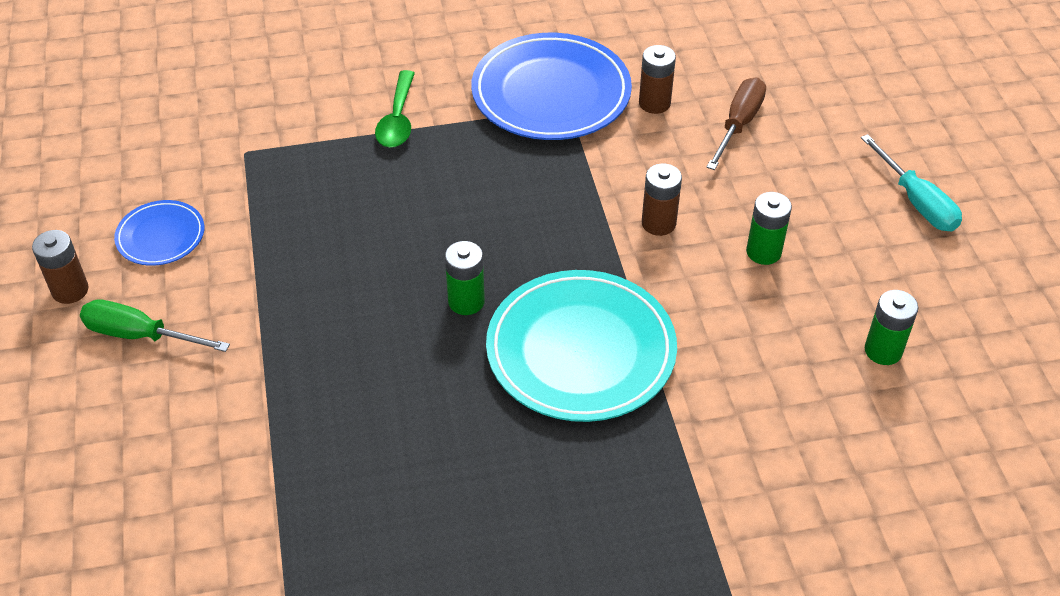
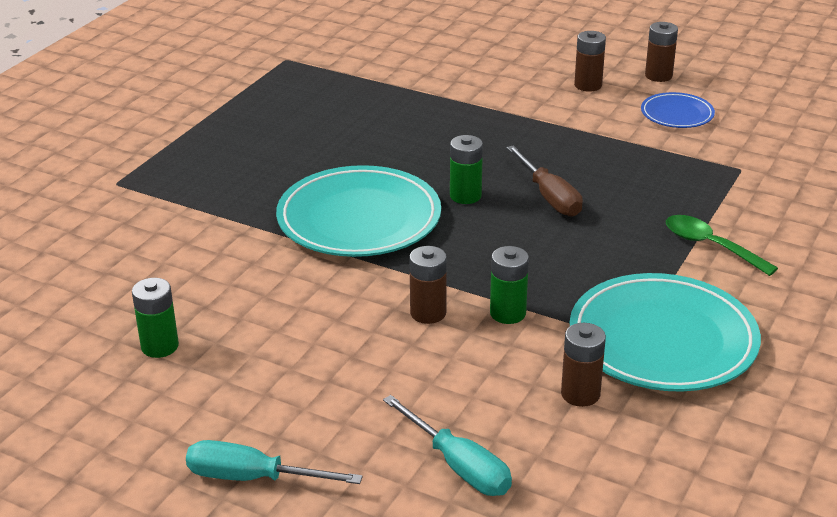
camera: 130 degrees right, 15 degrees down
green screwdriver [80,299,230,352] -> brown battery [574,31,606,92]
blue plate [471,33,632,140] -> turquoise plate [570,273,761,392]
brown screwdriver [706,78,766,170] -> brown screwdriver moved to [506,145,583,217]
green battery [746,192,792,265] -> green battery moved to [490,246,529,324]
none -> turquoise screwdriver [383,395,512,496]

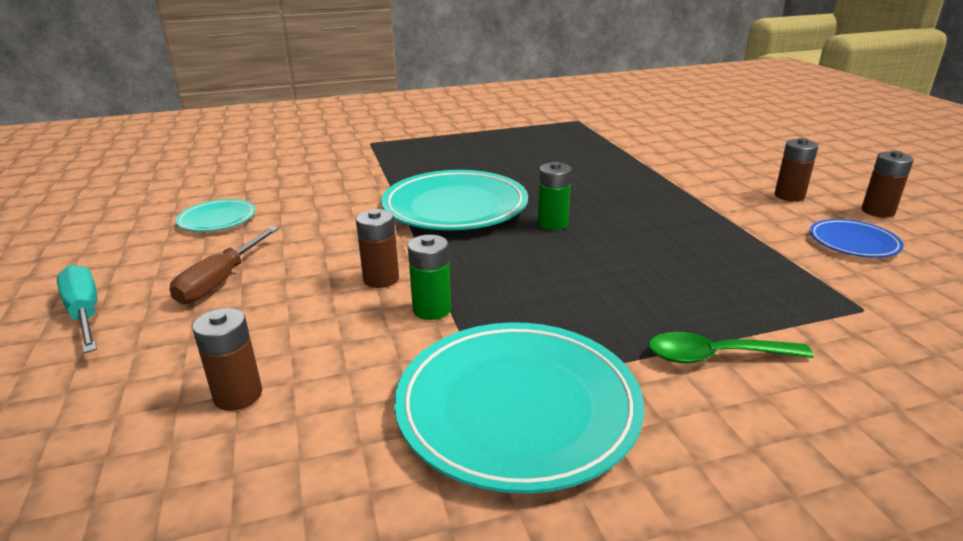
camera: 45 degrees right, 5 degrees down
green battery [132,278,179,358] -> turquoise plate [176,199,256,232]
turquoise screwdriver [383,395,512,496] -> none
brown screwdriver [506,145,583,217] -> brown screwdriver moved to [169,226,279,304]
brown battery [561,323,606,407] -> brown battery moved to [192,308,262,411]
green spoon [666,215,778,276] -> green spoon turned 90 degrees counterclockwise [649,332,814,363]

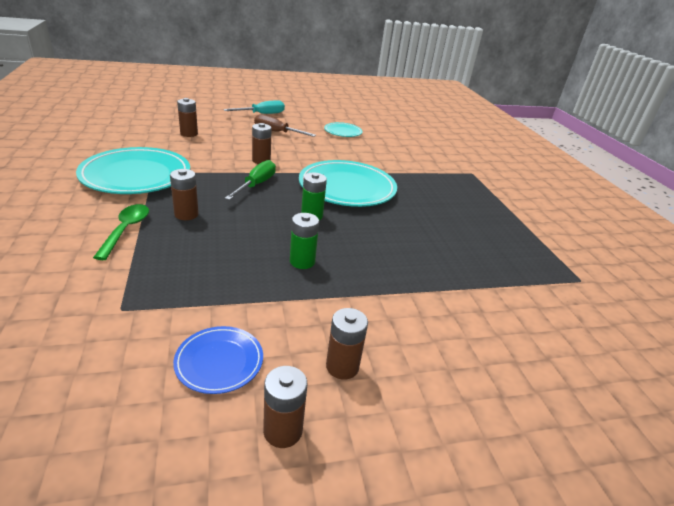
camera: 90 degrees right, 5 degrees up
green battery [408,235,451,320] -> green battery moved to [290,213,319,269]
none -> brown battery [170,169,199,220]
none -> green screwdriver [225,160,276,200]

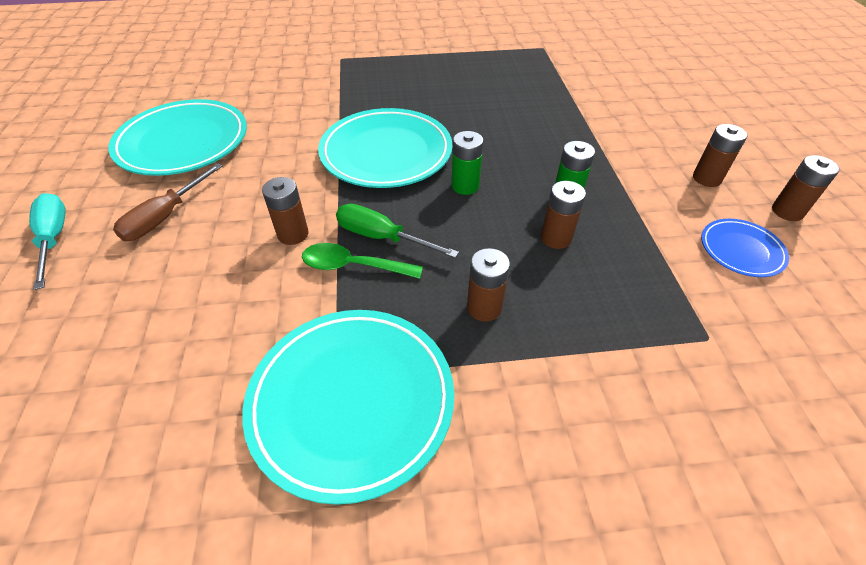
camera: 80 degrees left, 15 degrees up
green spoon [93,204,149,260] -> green spoon moved to [302,243,423,279]
brown battery [177,98,198,137] -> brown battery moved to [541,181,586,249]
turquoise plate [324,122,363,137] -> turquoise plate [108,99,247,176], size x2.00

